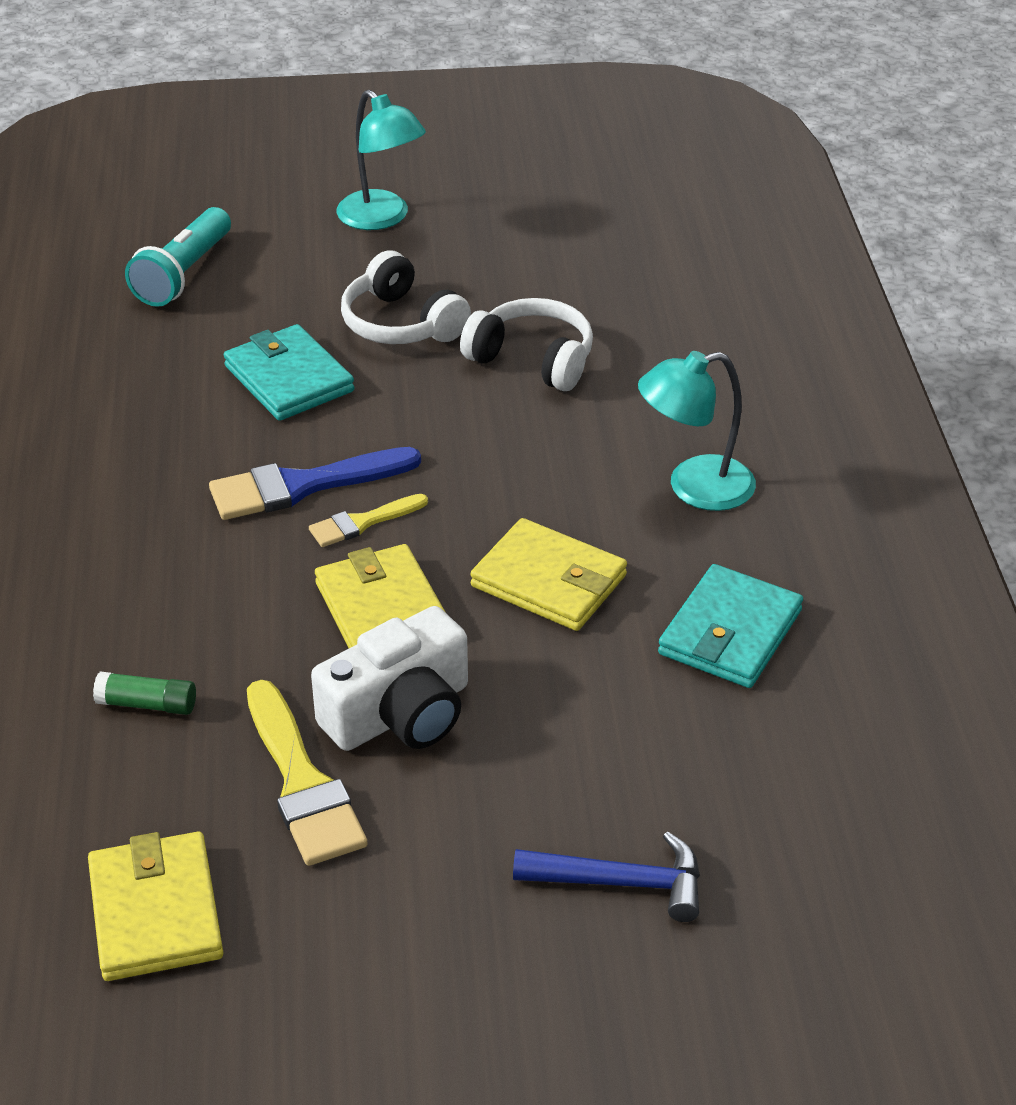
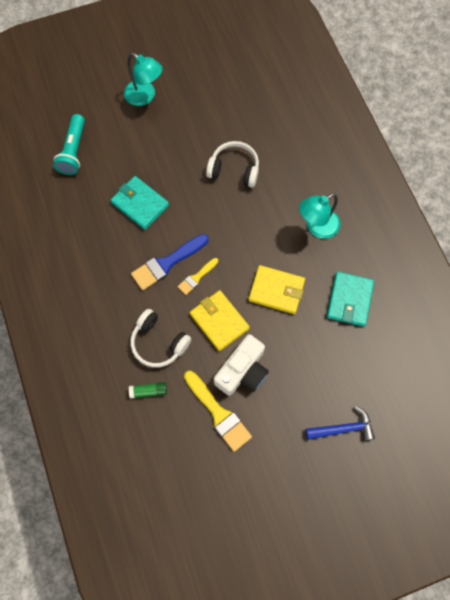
camera: 15 degrees left, 30 degrees up
yellow wallet [88,832,224,981] -> none
white headphones [341,251,471,344] -> white headphones moved to [131,309,192,368]

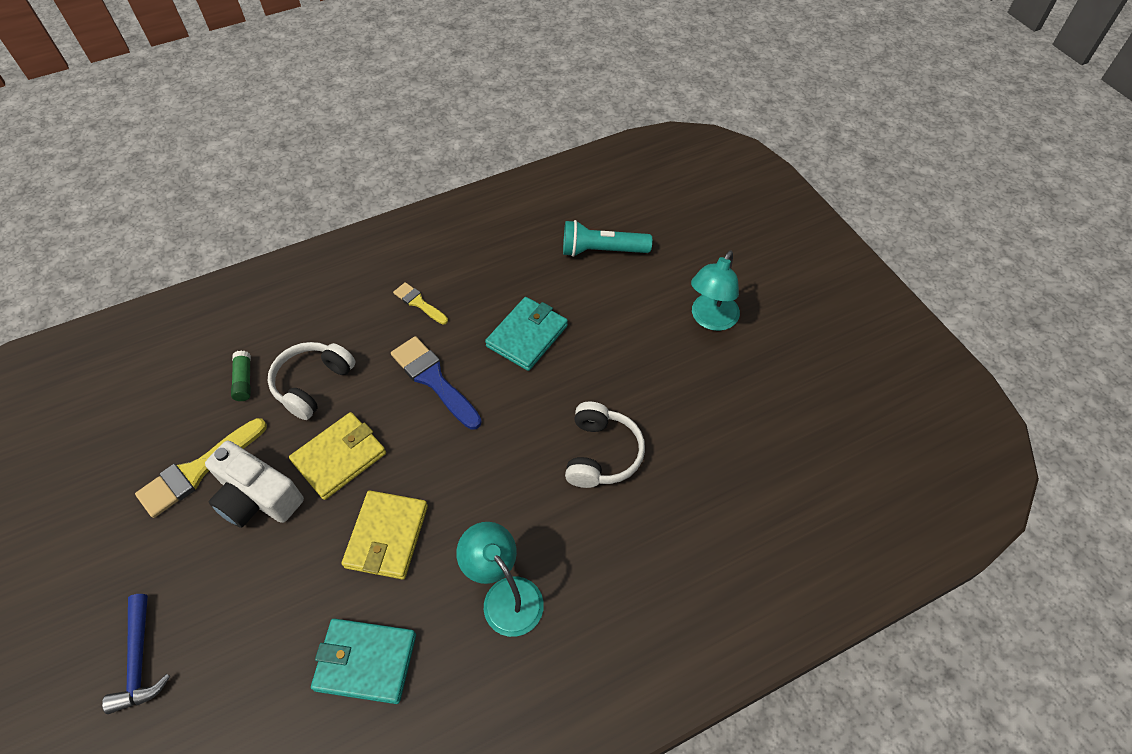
camera: 85 degrees right, 15 degrees down
yellow brush [178,258,218,295] -> yellow brush moved to [393,282,448,324]

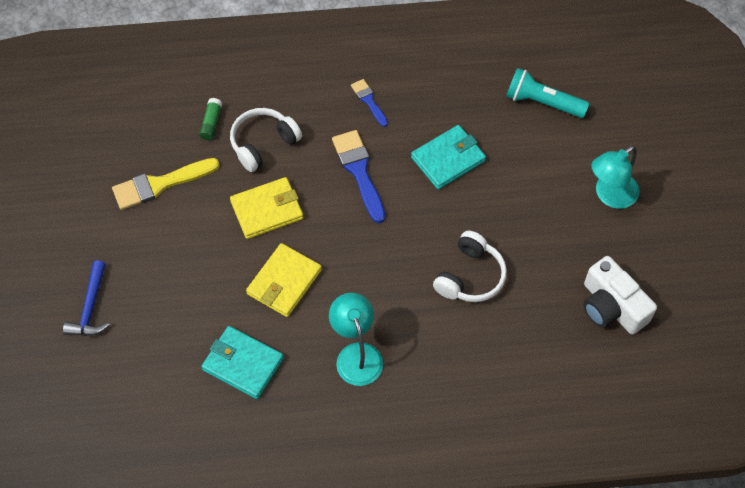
camera: 20 degrees right, 5 degrees up
white camera [205,441,304,528] -> white camera moved to [583,256,657,335]
yellow brush [393,282,448,324] -> blue brush [351,79,388,127]

